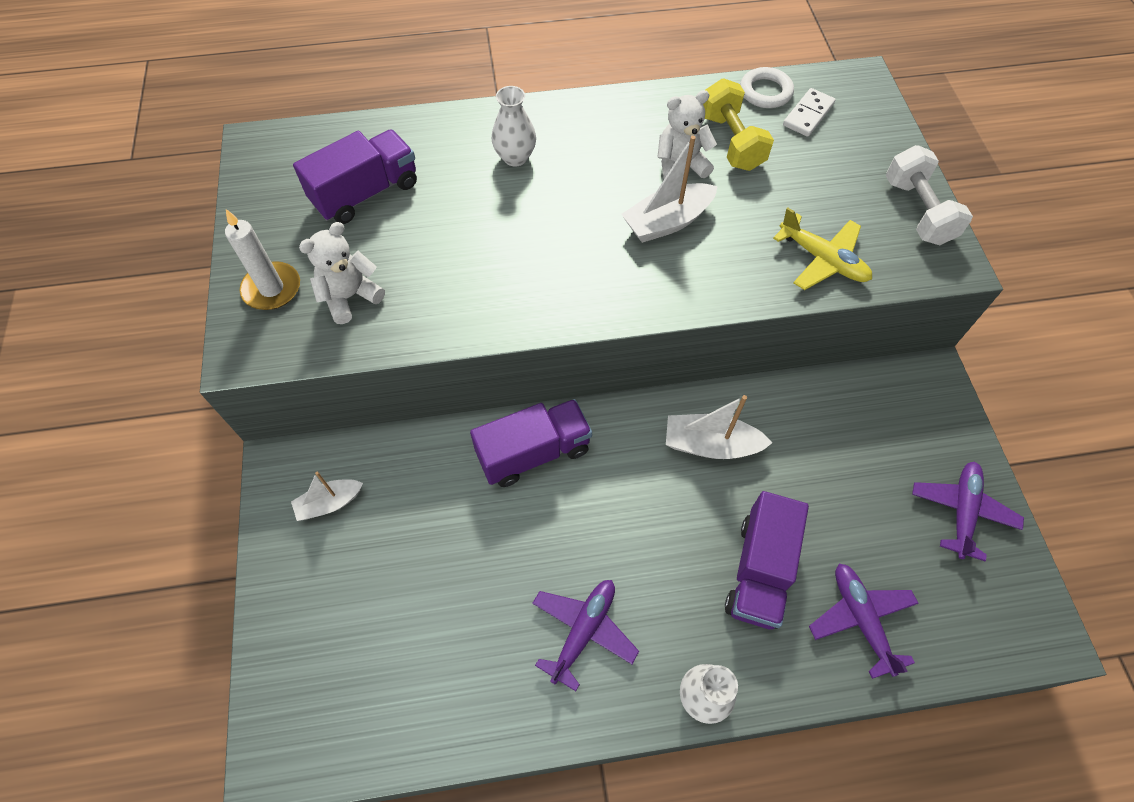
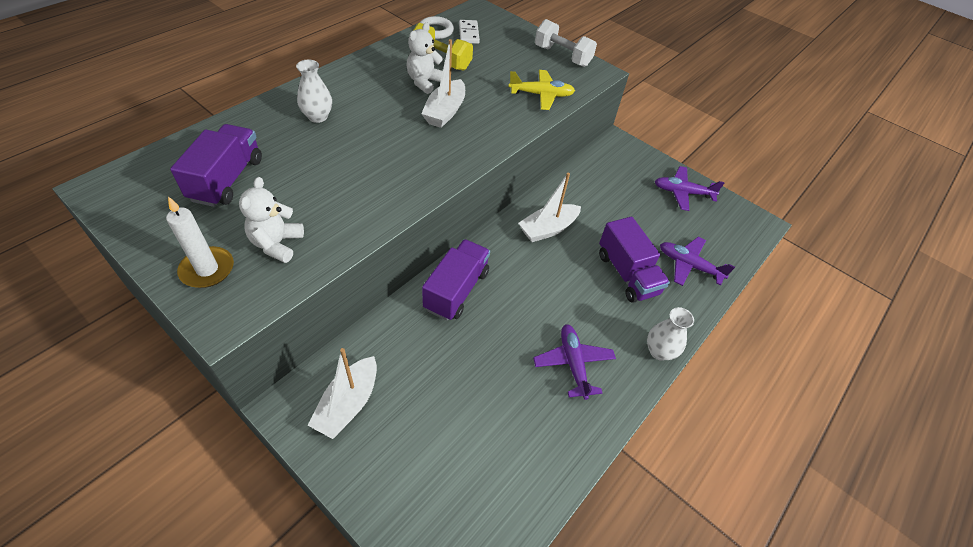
camera: 45 degrees left, 10 degrees down
white boat [291,472,363,521] -> white boat [308,348,377,439], size x1.52
purple plane [912,462,1024,561] -> purple plane turned 60 degrees counterclockwise [655,166,725,211]

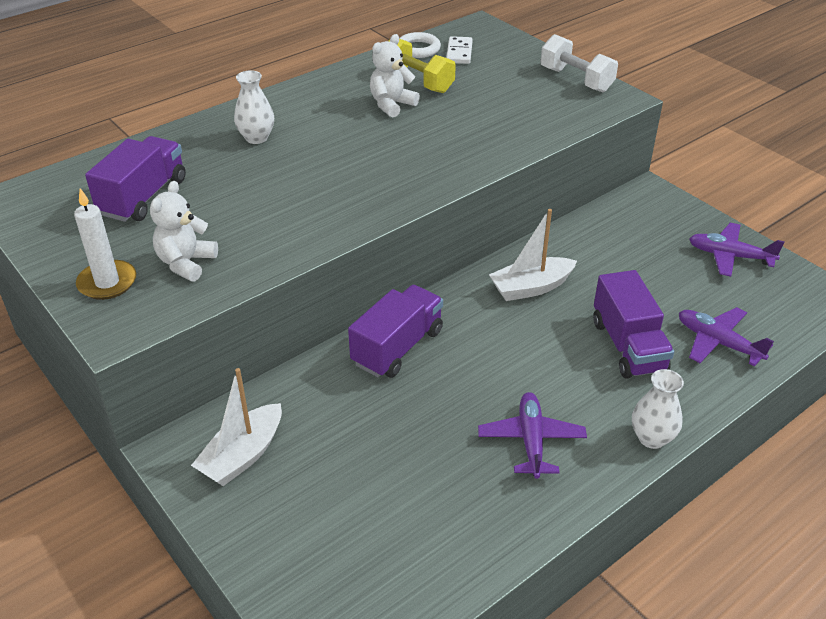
camera: 15 degrees right, 10 degrees down
white boat [421,39,465,128] -> none
yellow plane [508,70,575,110] -> none

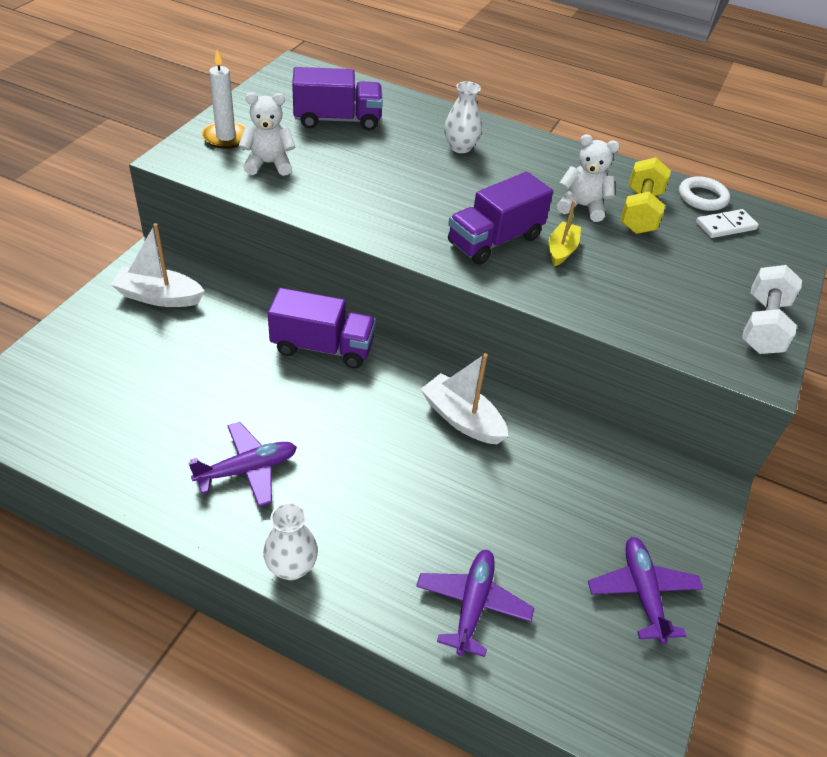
camera: 60 degrees right, 5 degrees up
purple truck [593,270,674,379] -> purple truck moved to [448,172,553,265]
none -> yellow boat [549,200,581,266]

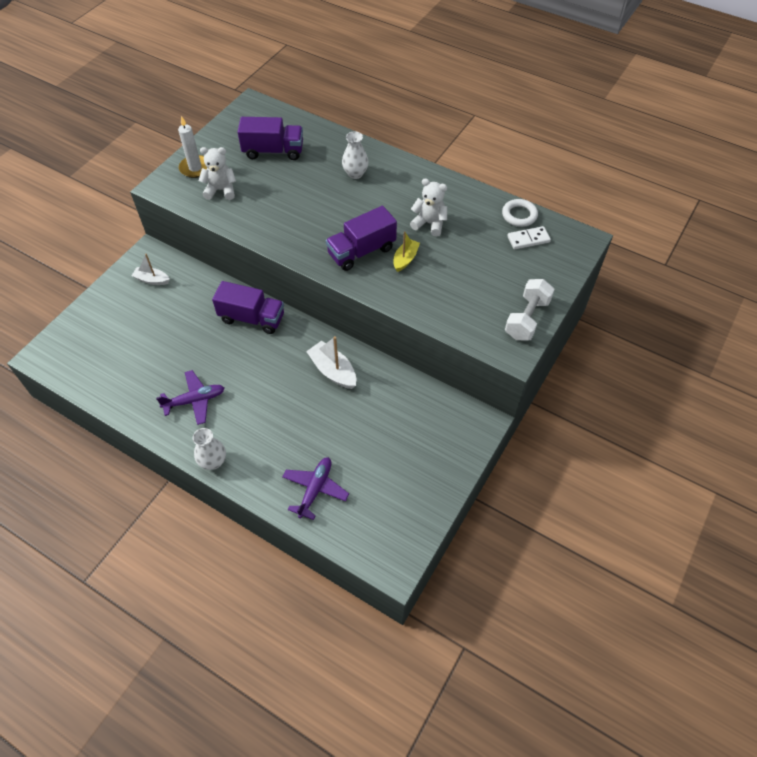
camera: 10 degrees right, 10 degrees up
white boat [111,223,205,307] -> white boat [132,254,170,285], size x0.66
purple plane [588,537,703,644] -> none
yellow dumbbell [620,157,671,234] -> none

